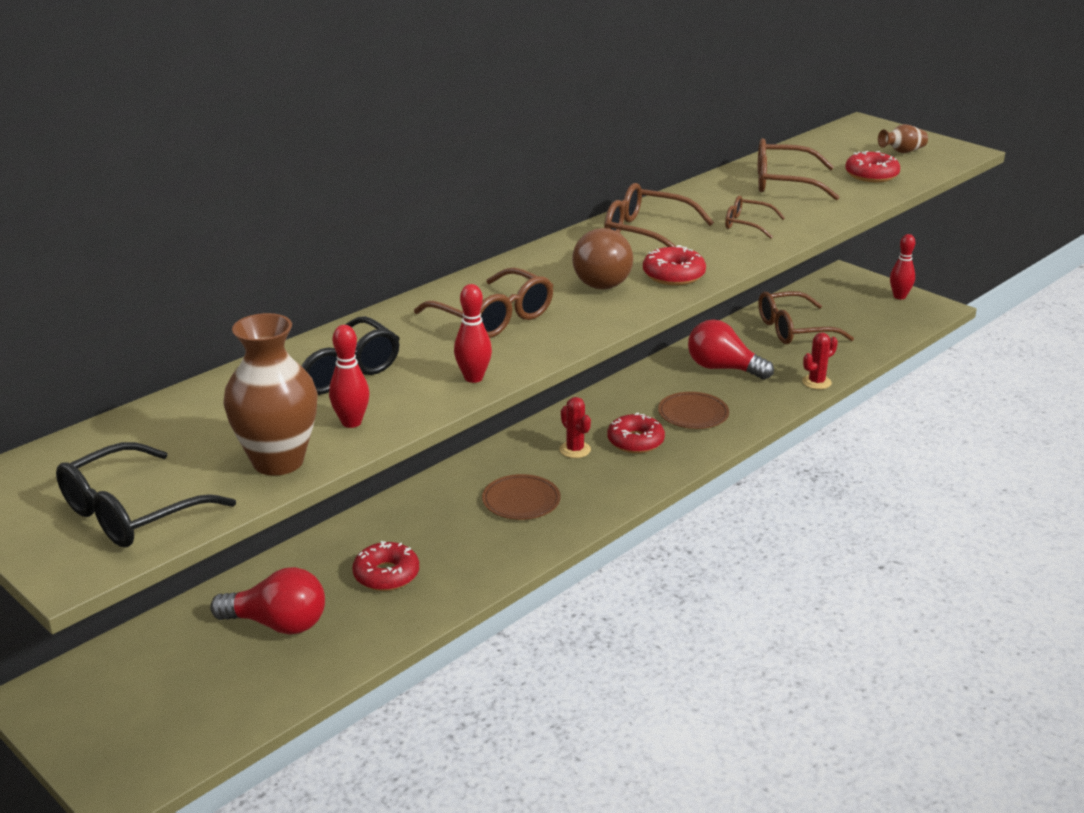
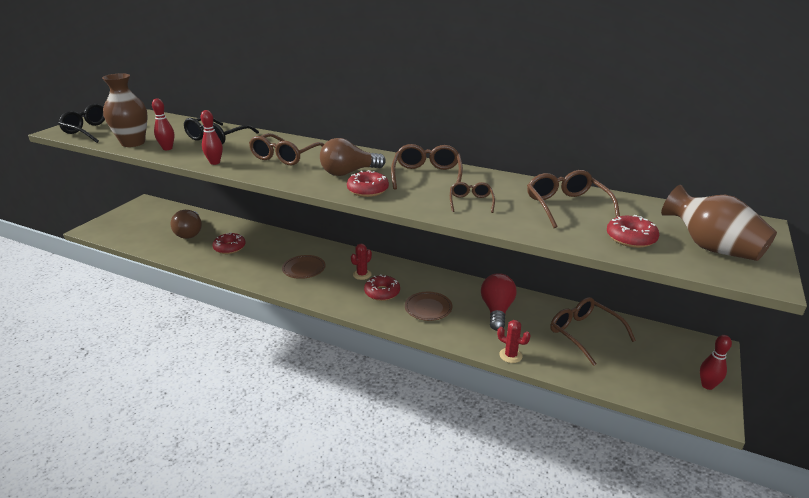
camera: 70 degrees right, 0 degrees up
red light bulb [210,567,325,635] -> brown light bulb [171,210,202,239]
brown vase [878,124,928,153] -> brown vase [661,185,777,261], size x2.03

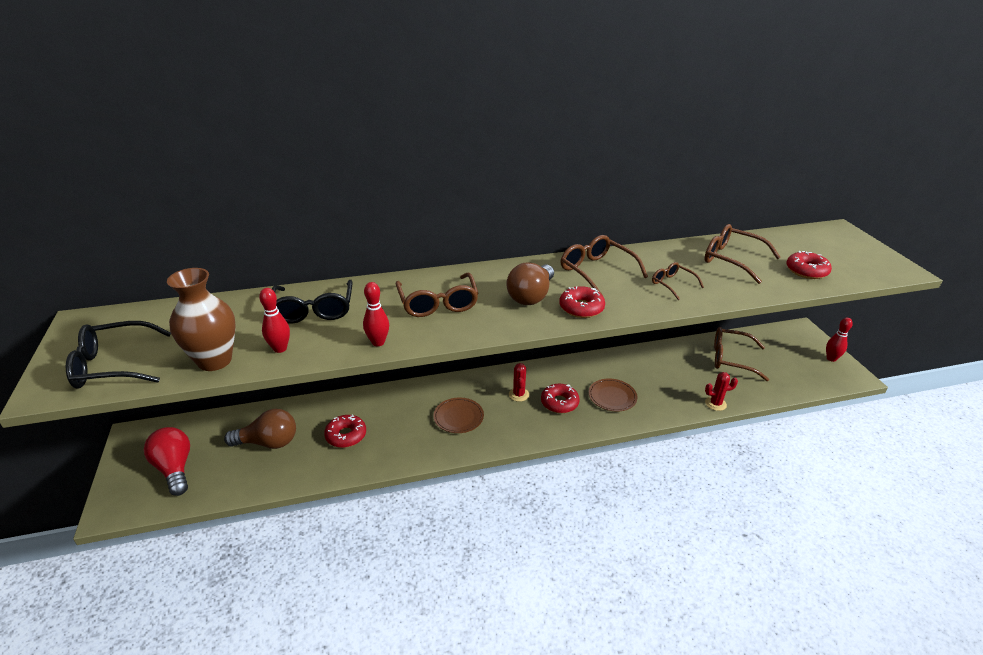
camera: 40 degrees left, 5 degrees up
brown light bulb [171,210,202,239] -> brown light bulb turned 45 degrees counterclockwise [224,409,296,449]
red light bulb [481,273,517,331] -> red light bulb moved to [144,427,190,496]
brown vase [661,185,777,261] -> none

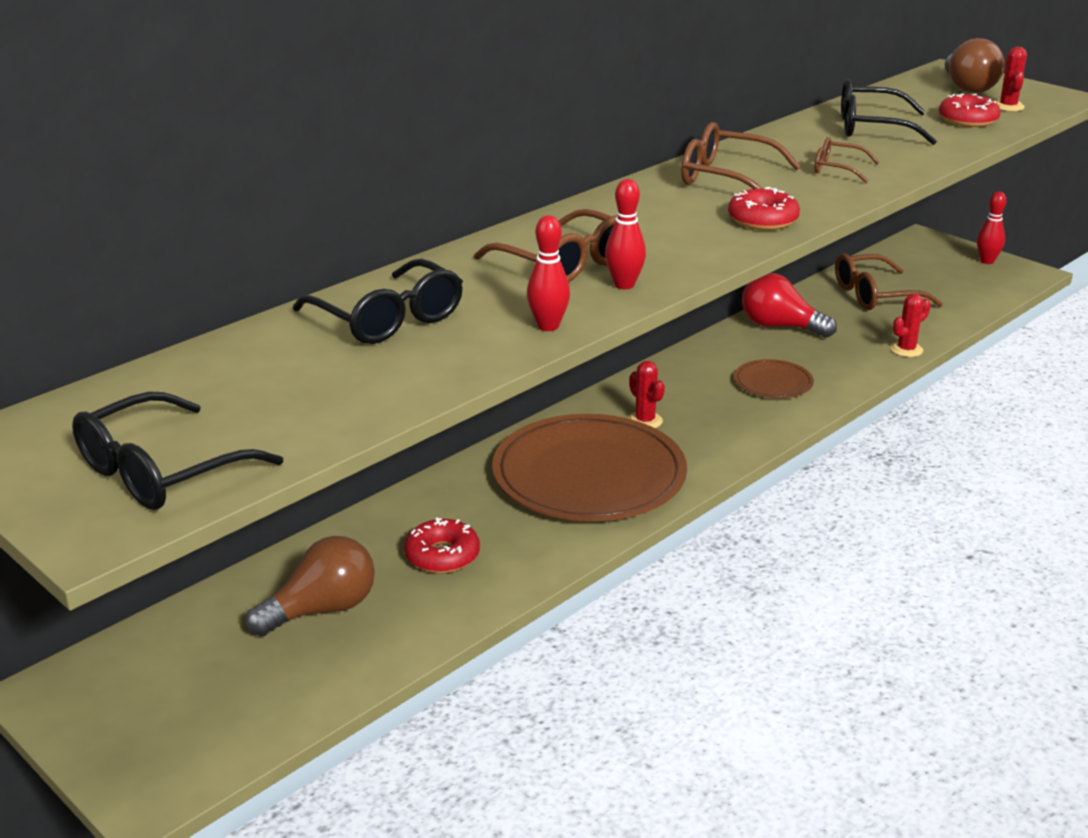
camera: 30 degrees left, 5 degrees down
red light bulb [144,427,190,496] -> red light bulb moved to [742,273,837,338]
brown vase [167,268,236,371] -> none
red bowling pin [259,288,290,353] -> red bowling pin moved to [605,179,646,289]
brown plate [433,398,484,433] -> brown plate [492,414,687,521], size x2.20
brown light bulb [506,262,554,305] -> brown light bulb moved to [945,38,1005,93]
red donut [541,384,579,413] -> none
brown glasses [705,224,780,284] -> black glasses [841,79,937,145]
none -> red cactus [996,47,1027,111]

